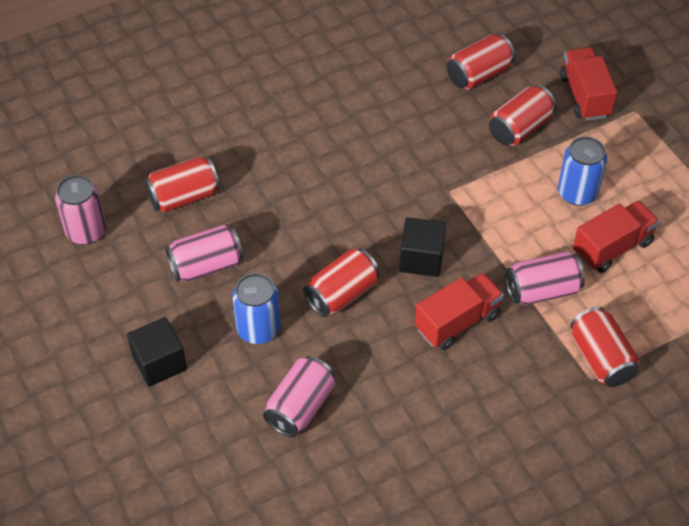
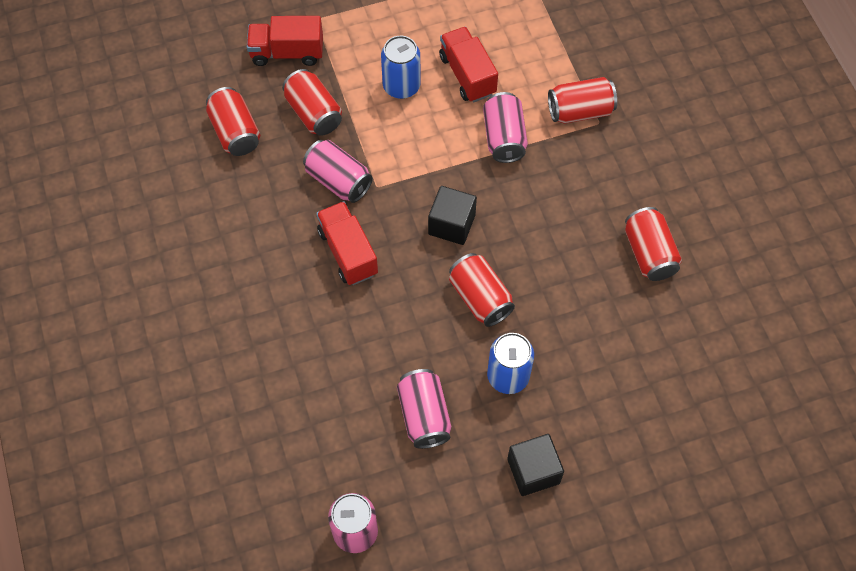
camera: 80 degrees left, 10 degrees up
red can [145,157,220,213] -> red can moved to [625,207,682,281]
pink can [263,356,335,438] -> pink can moved to [303,140,373,203]
red truck [415,273,504,350] -> red truck moved to [316,201,378,285]

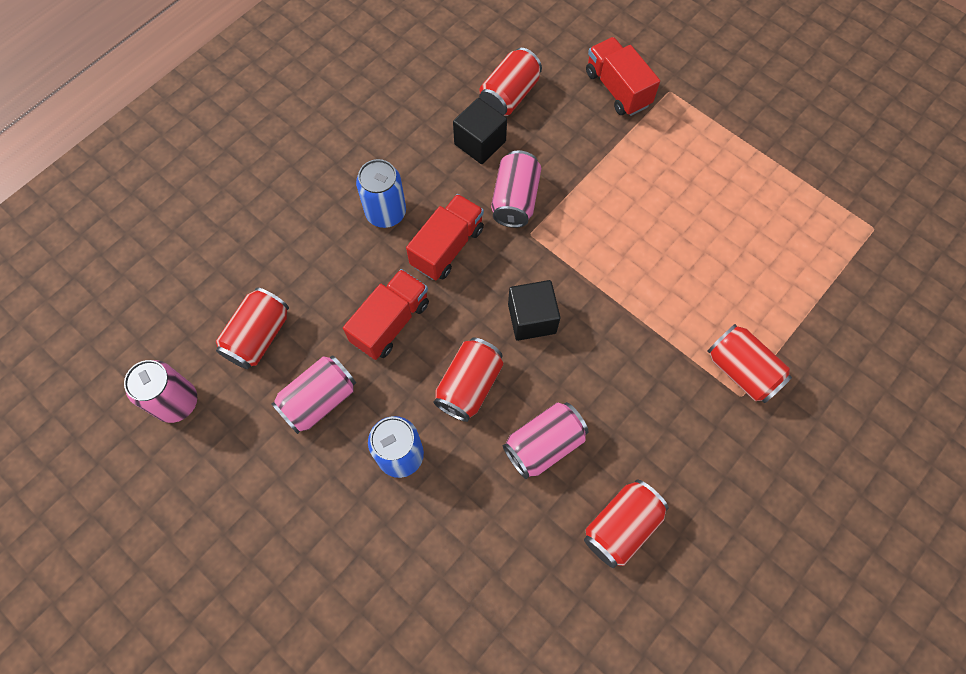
camera: 60 degrees right, 5 degrees up
red can [282,69,342,136] -> red can moved to [216,288,289,369]
blue can [381,36,421,99] -> blue can moved to [356,159,406,228]
red truck [439,27,498,102] -> red truck moved to [343,269,429,360]
pink can [483,92,528,163] -> pink can moved to [503,402,588,479]
black cube [507,434,564,496] -> black cube moved to [453,98,507,164]

